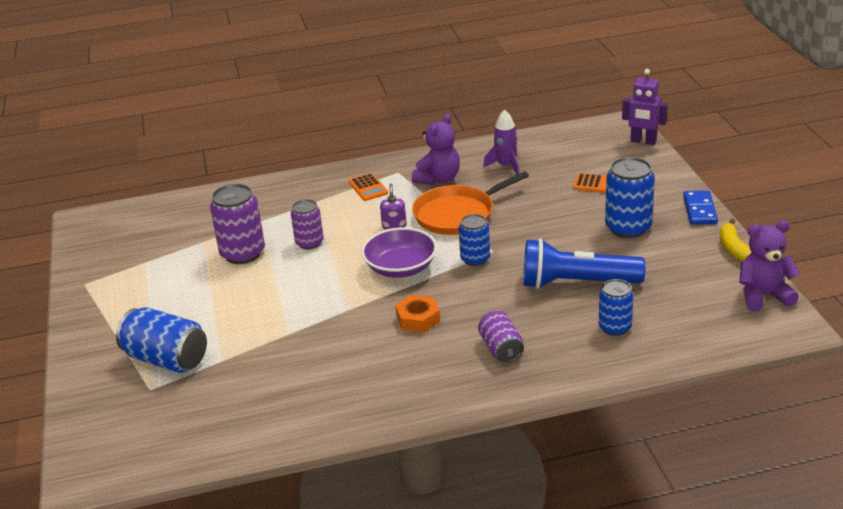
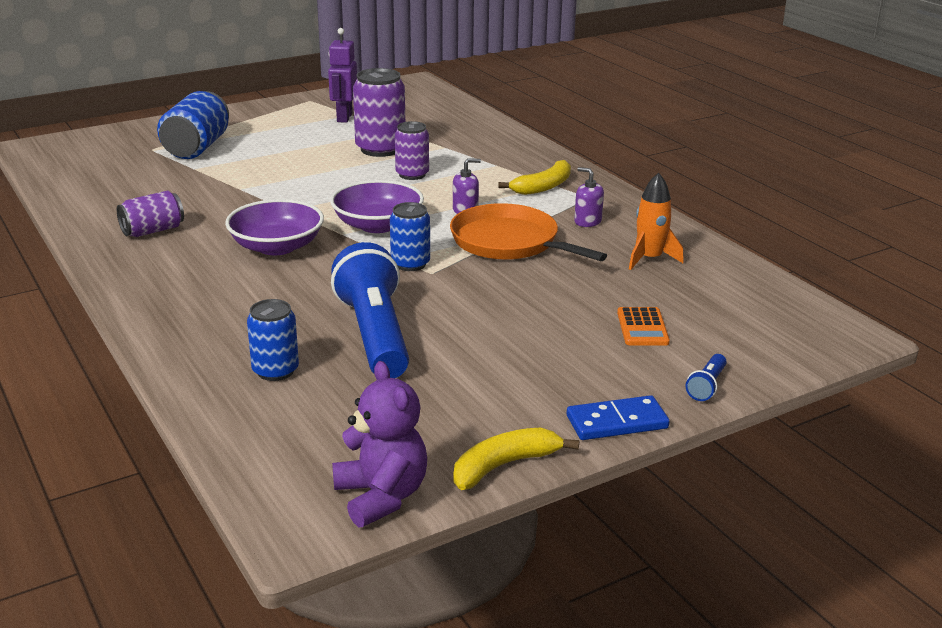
camera: 70 degrees right, 5 degrees down
orange calculator [349,173,388,201] -> yellow banana [498,160,571,195]
orange nut [395,295,440,333] -> purple bowl [225,199,324,255]
purple teddy bear [412,114,460,185] -> purple soap dispenser [574,167,604,227]
purple can [478,311,524,363] -> purple can moved to [117,190,184,237]
purple rocket [483,110,519,174] -> orange rocket [629,173,684,270]
blue can [605,157,655,238] -> none
purple robot [622,69,668,145] -> purple robot moved to [328,28,357,123]
none -> blue flashlight [686,354,727,401]

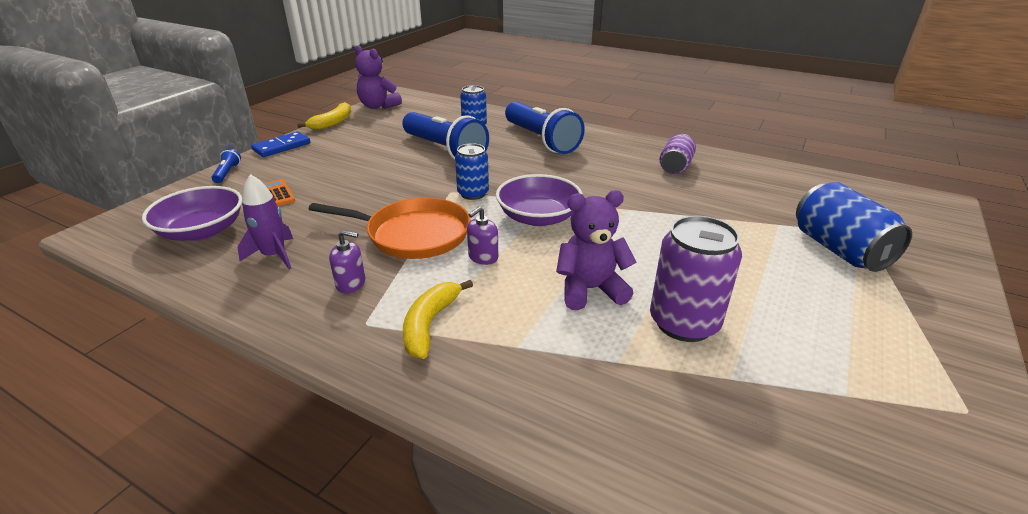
camera: 150 degrees right, 5 degrees up
purple bowl [225,199,324,255] -> purple bowl moved to [142,186,242,241]
purple robot [328,28,357,123] -> none
purple can [395,121,429,180] -> purple teddy bear [556,190,637,310]
orange rocket [629,173,684,270] -> purple rocket [237,174,293,269]
none -> blue flashlight [505,102,585,154]

